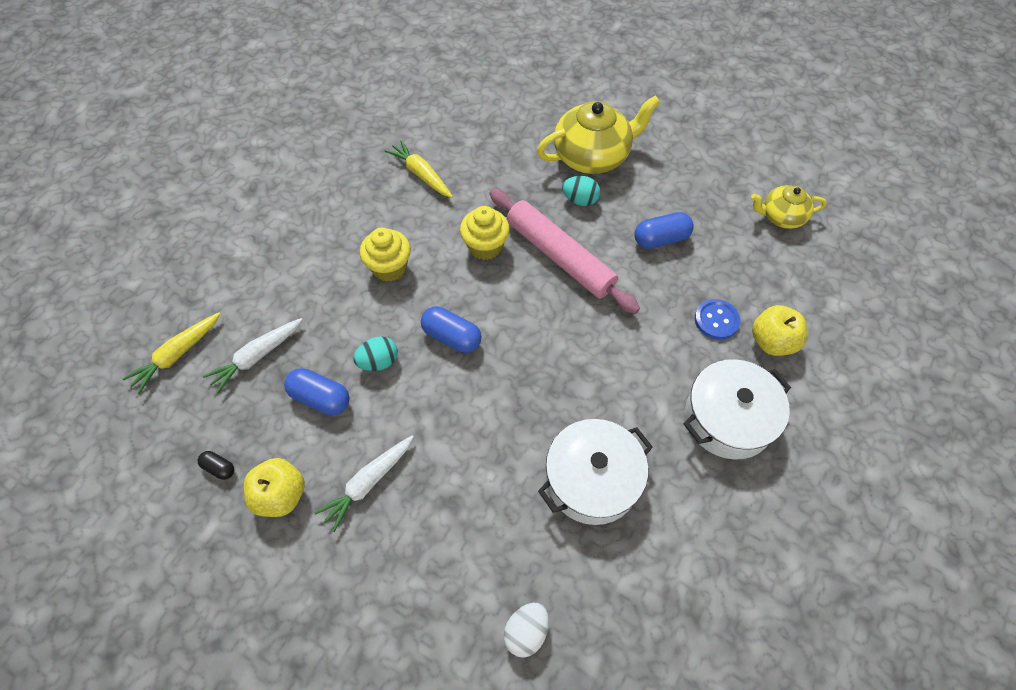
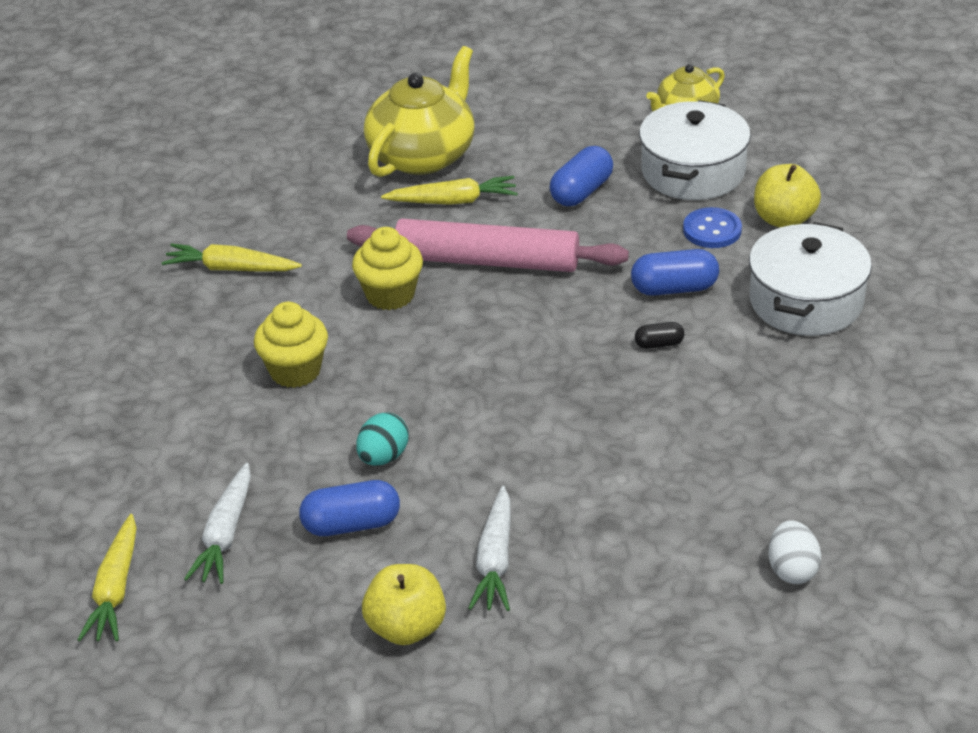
camera: 35 degrees left, 20 degrees down
black capsule [198,451,234,480] -> black capsule moved to [635,322,684,349]
blue capsule [421,306,481,353] -> blue capsule moved to [631,249,719,296]
white pot [538,419,653,525] -> white pot moved to [639,100,751,200]
turquoise egg [562,176,600,206] -> yellow carrot [381,176,518,205]

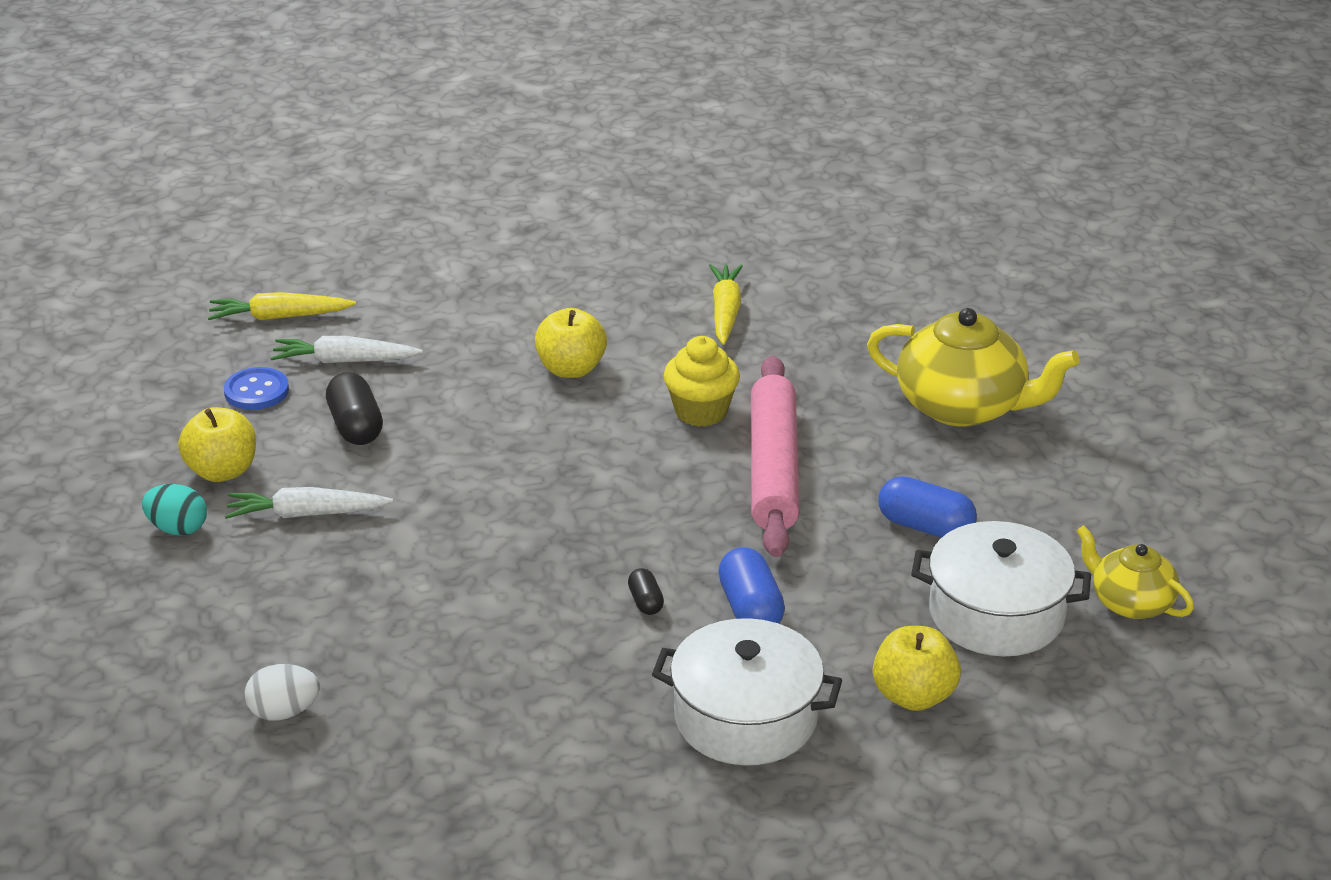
camera: 80 degrees right, 5 degrees down
yellow cupcake [254,302,328,388] -> yellow apple [535,308,607,378]
blue capsule [299,480,400,536] -> black capsule [326,372,383,445]
turquoise egg [356,412,409,466] -> turquoise egg moved to [142,484,207,536]
yellow carrot [381,176,518,205] -> none
blue button [683,207,742,248] -> blue button moved to [224,367,289,410]

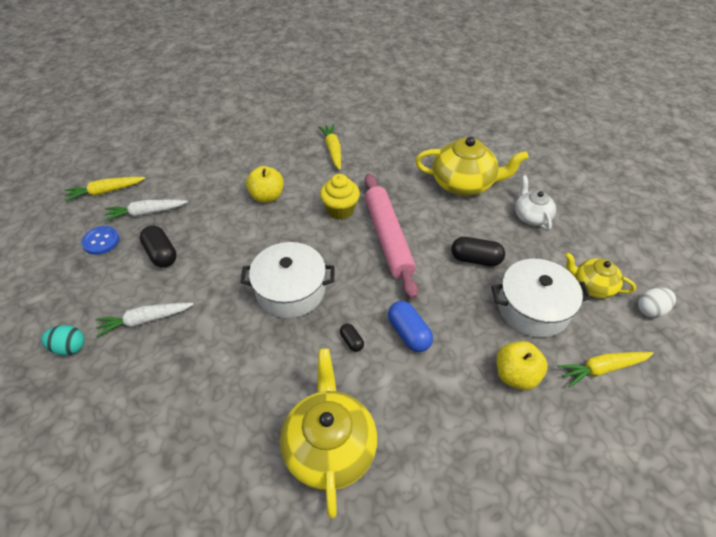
camera: 15 degrees left, 15 degrees up
yellow apple [178,407,256,482] -> none
white egg [245,664,320,721] -> white egg moved to [638,288,676,318]
white pot [652,618,842,765] -> white pot moved to [240,242,335,318]
blue capsule [878,476,977,538] -> black capsule [451,237,505,266]
none -> yellow teapot [280,348,377,518]
none -> white teapot [515,175,556,231]
none -> yellow carrot [557,352,654,387]

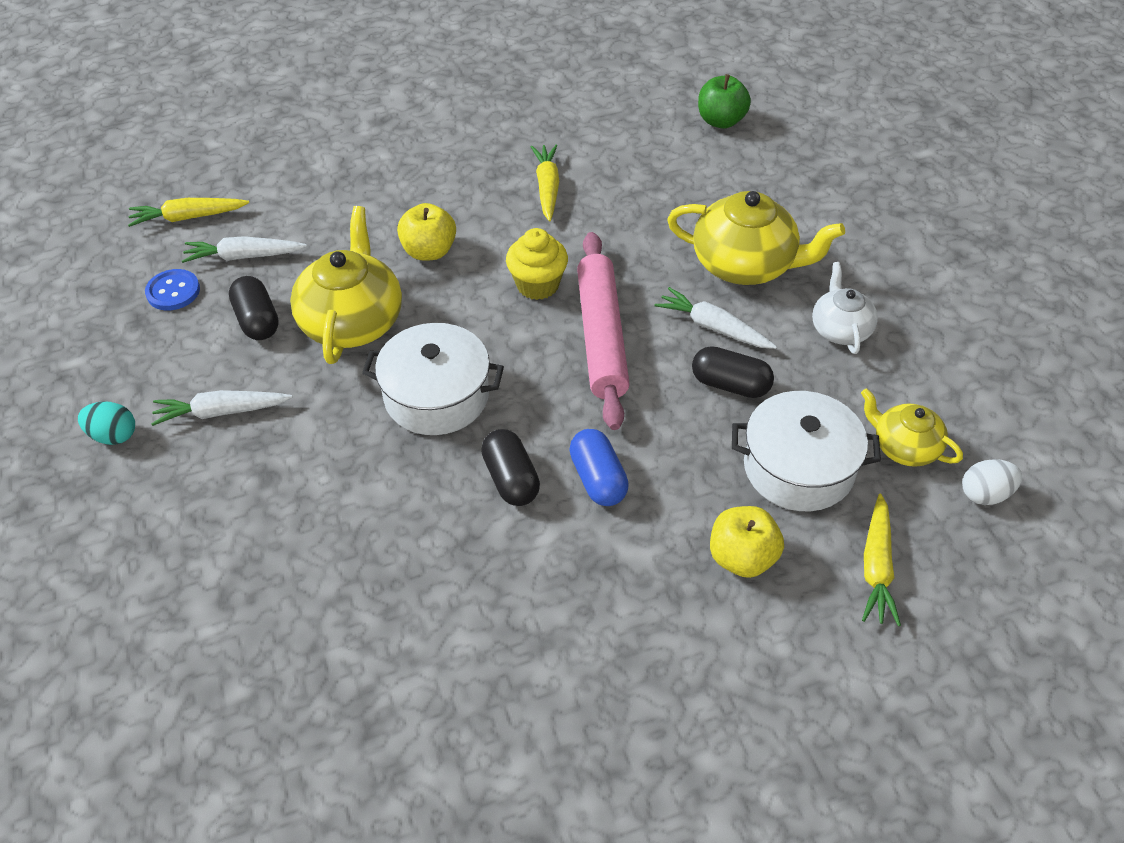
camera: 10 degrees right, 0 degrees up
yellow teapot [280,348,377,518] -> yellow teapot moved to [290,206,402,364]
black capsule [340,324,364,352] -> black capsule [481,429,540,506], size x1.82
yellow carrot [557,352,654,387] -> yellow carrot turned 75 degrees counterclockwise [862,493,901,626]
none -> white carrot [655,287,777,349]
none -> green apple [698,74,751,129]

